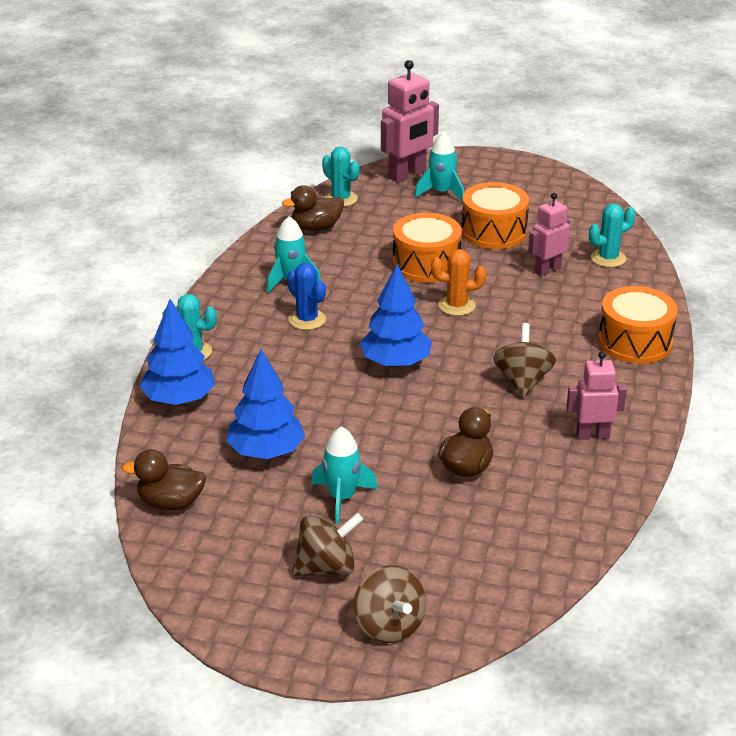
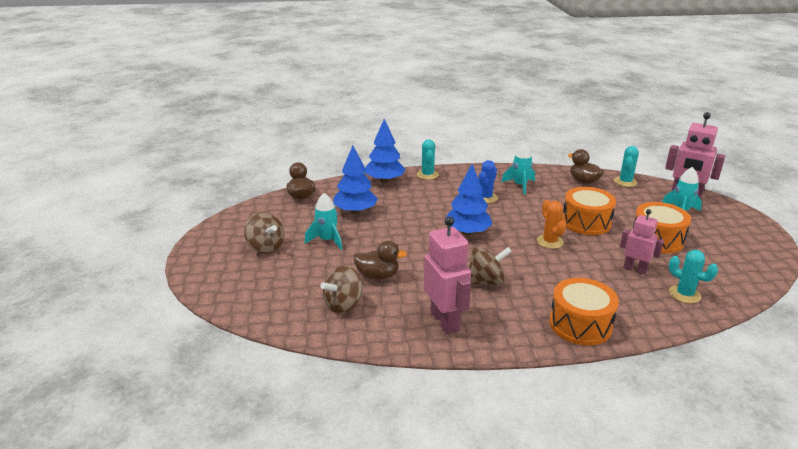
camera: 70 degrees right, 5 degrees down
brown spinning top [354,565,426,643] -> brown spinning top moved to [320,265,362,314]
pink robot [566,351,627,440] -> pink robot [424,217,471,334], size x1.56

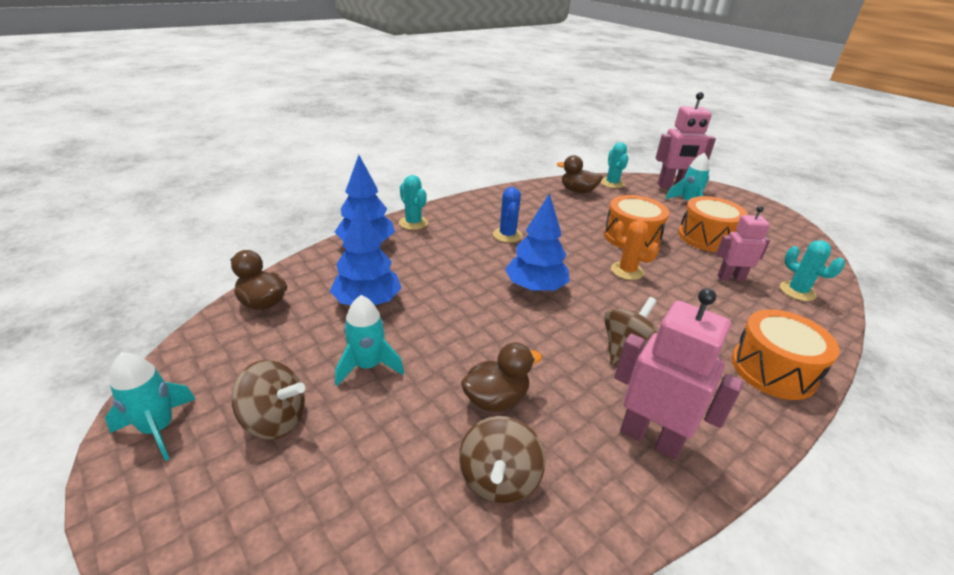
camera: 35 degrees left, 5 degrees up
turquoise rocket [501,143,535,195] -> turquoise rocket moved to [105,352,196,461]
turquoise cactus [669,250,718,303] -> turquoise cactus turned 45 degrees clockwise [780,240,845,301]

